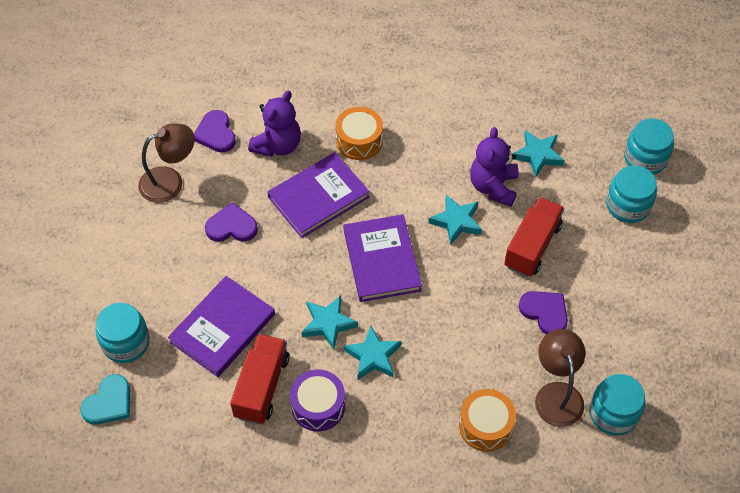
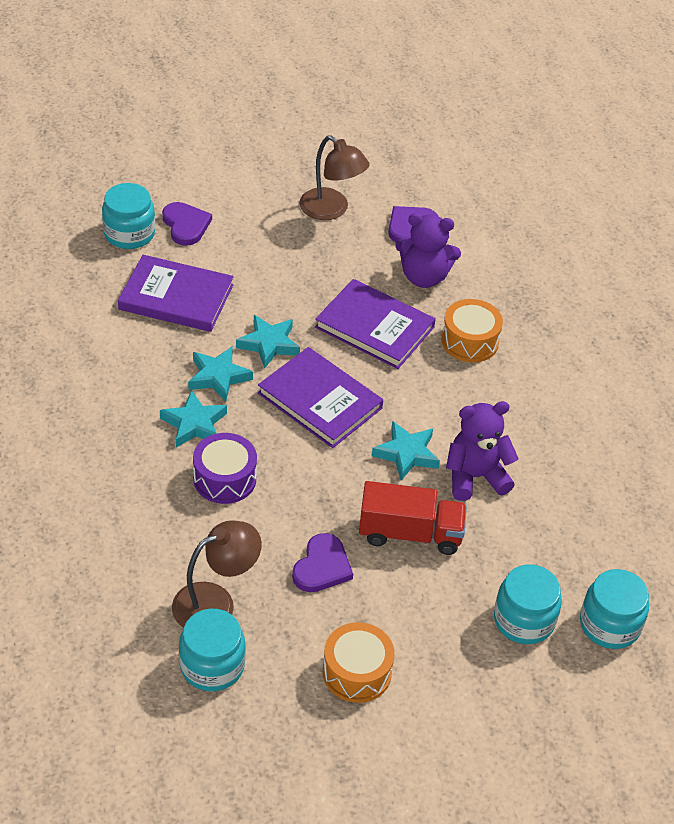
camera: 65 degrees right, 10 degrees down
turquoise heart [80,374,130,425] -> none
purple heart [205,202,258,242] -> purple heart moved to [162,202,212,246]
red truck [230,334,290,424] -> none
purple drum [290,369,345,431] -> purple drum moved to [193,433,257,504]
purple book [344,215,422,302] -> purple book turned 75 degrees clockwise [258,347,383,448]
orange drum [459,389,516,452] -> orange drum moved to [323,622,395,703]
turquoise star [512,130,565,178] -> turquoise star moved to [236,315,300,369]

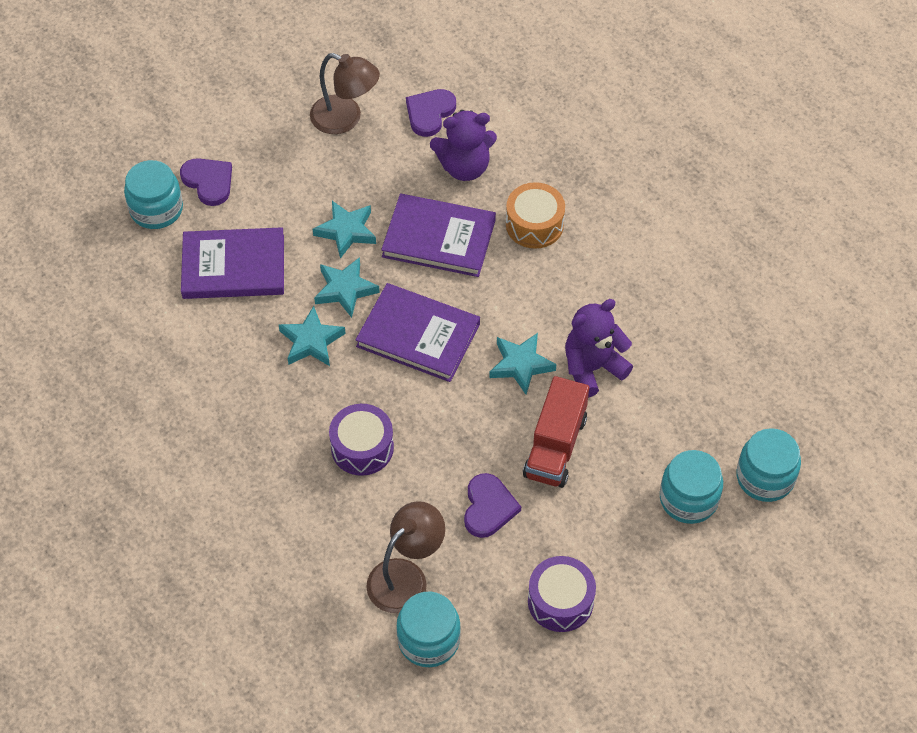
camera: 15 degrees left, 10 degrees up
turquoise star [160,390,227,447] -> turquoise star moved to [313,201,376,259]
orange drum [323,622,395,703] -> purple drum [528,556,596,632]
red truck [359,481,467,555] -> red truck turned 120 degrees clockwise [523,376,589,488]

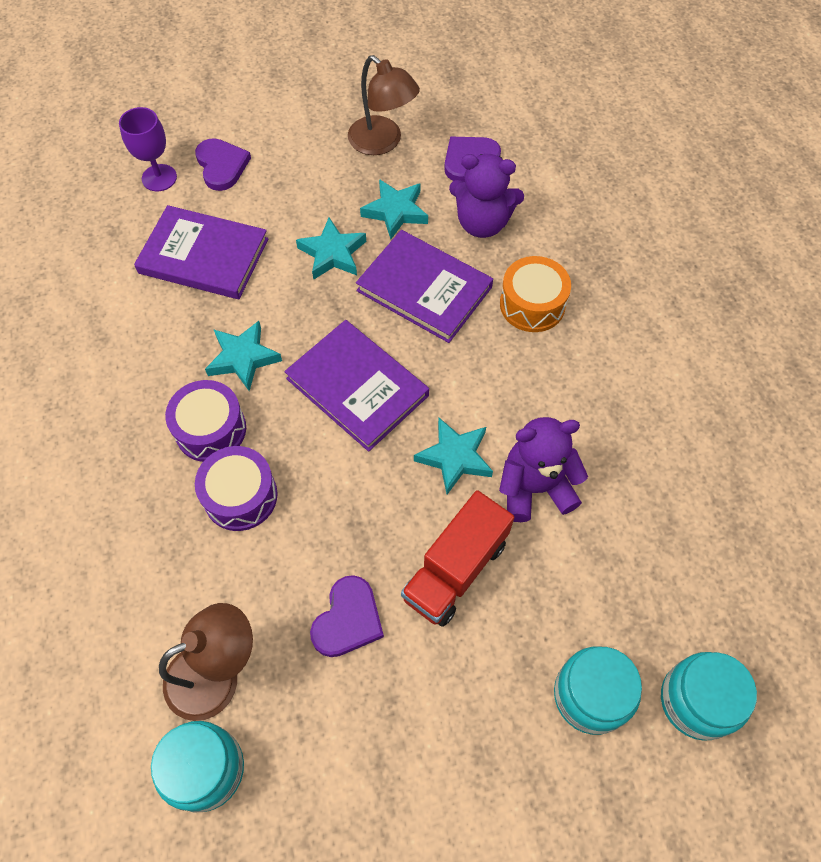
camera: 20 degrees right, 5 degrees up
turquoise jar [124,160,183,229] -> purple goblet [119,107,177,191]
turquoise star [314,257,380,318] -> turquoise star moved to [360,179,428,239]
purple drum [528,556,596,632] -> purple drum moved to [165,380,246,462]

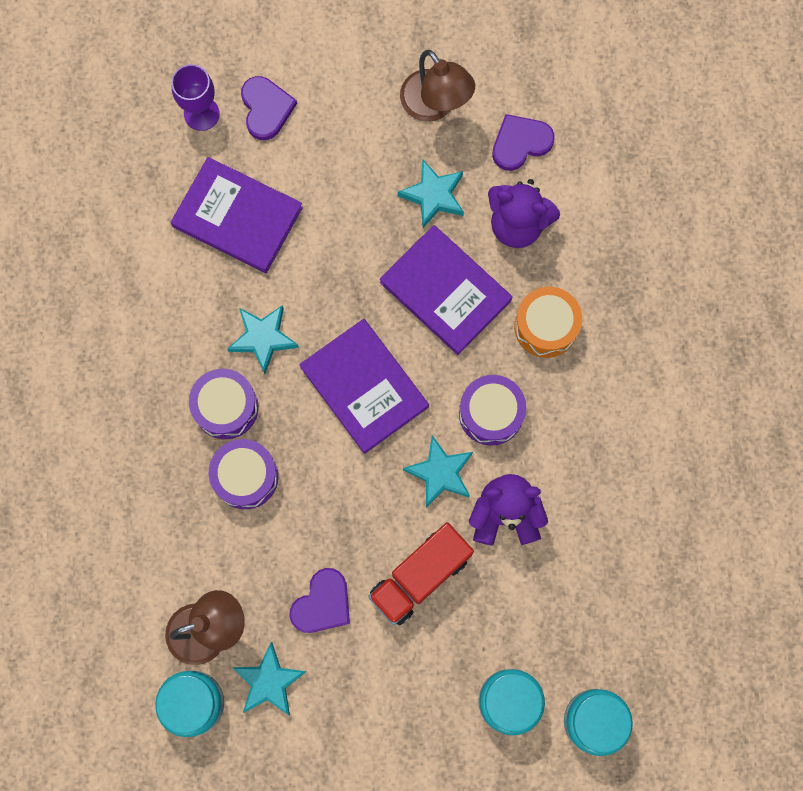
camera: 10 degrees right, 15 degrees up
turquoise star [296,218,366,280] -> turquoise star moved to [232,642,307,715]
none -> purple drum [459,375,526,446]

